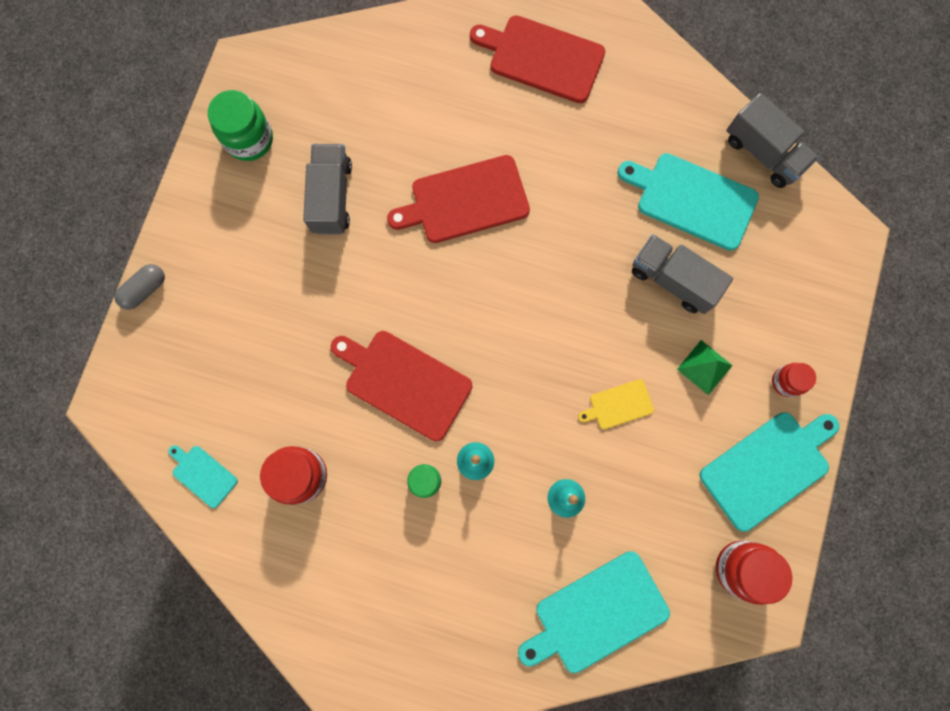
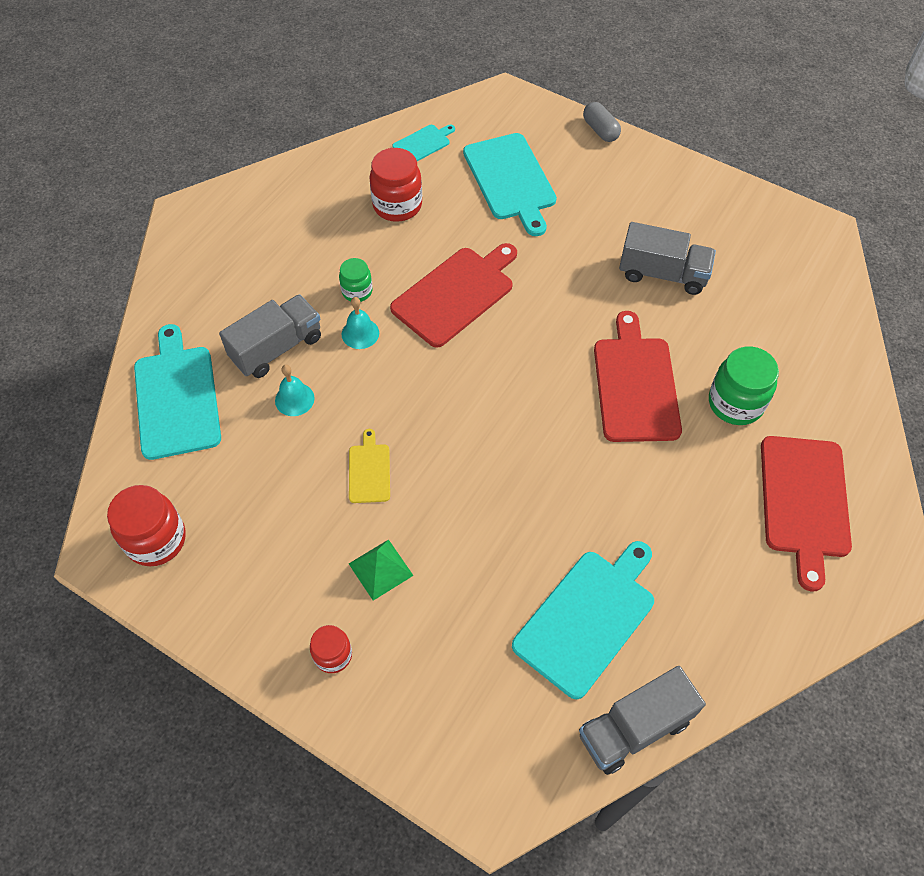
camera: 105 degrees right, 20 degrees down
green jar [208,90,273,161] -> green jar moved to [709,346,779,425]
red cutting board [470,15,605,103] -> red cutting board turned 150 degrees clockwise [761,436,852,592]
grey truck [632,234,733,314] -> grey truck moved to [219,294,321,378]
turquoise cutting board [700,412,839,532] -> turquoise cutting board moved to [463,133,557,236]

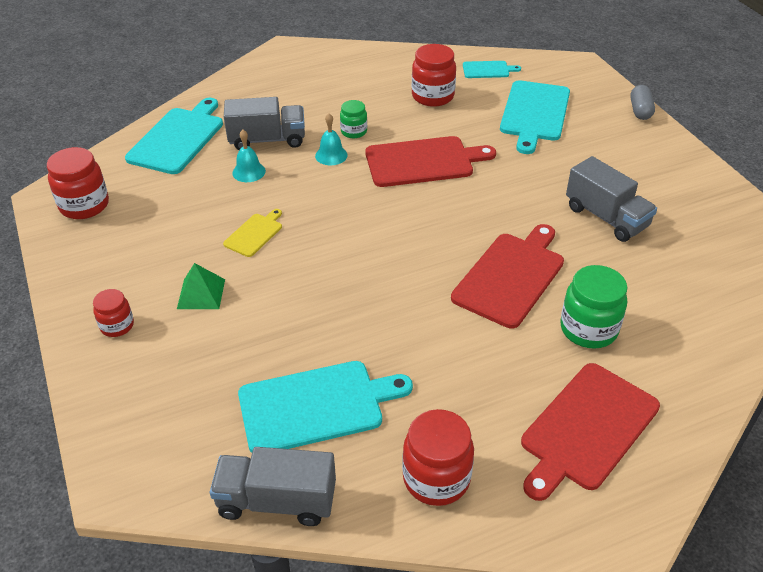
camera: 35 degrees right, 15 degrees down
none -> red jar [402,409,474,506]

